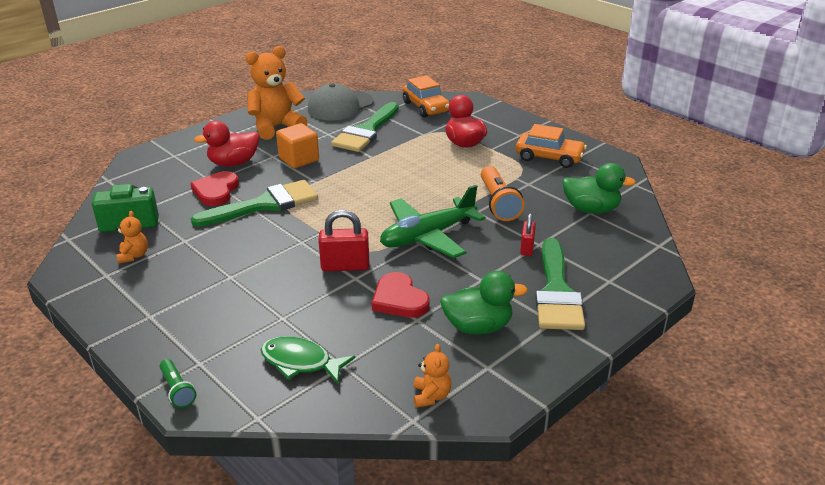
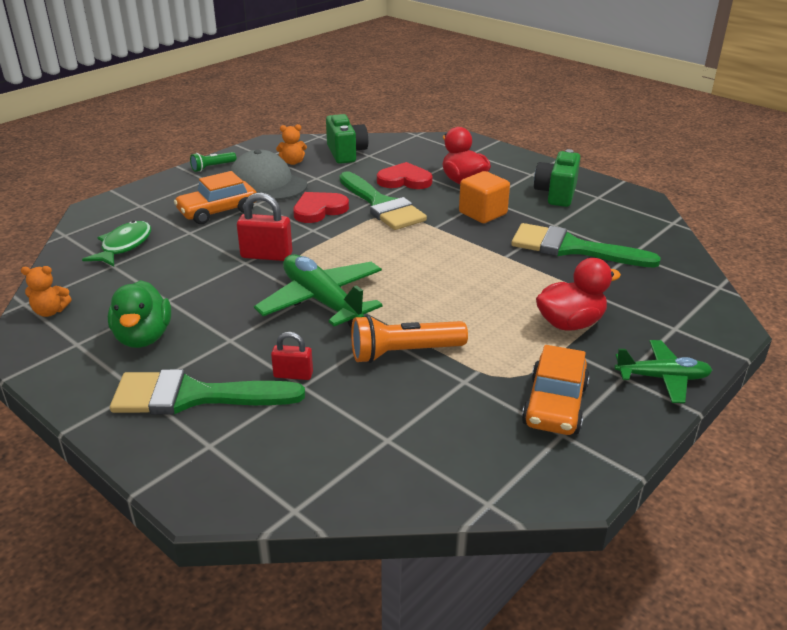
camera: 85 degrees right, 0 degrees up
green flashlight [159,359,196,408] -> green flashlight moved to [190,152,236,172]
orange teddy bear [245,46,308,140] -> green camera [534,149,581,207]
grey cap [308,83,374,121] -> grey cap moved to [230,150,307,200]
red padlock [318,210,369,271] -> red padlock turned 75 degrees counterclockwise [237,192,292,261]
red heart [372,272,430,318] -> red heart moved to [293,192,349,223]
orange car [403,75,450,117] -> orange car moved to [174,171,257,224]
green duck [562,163,636,214] -> none
none -> green plane [614,340,712,403]

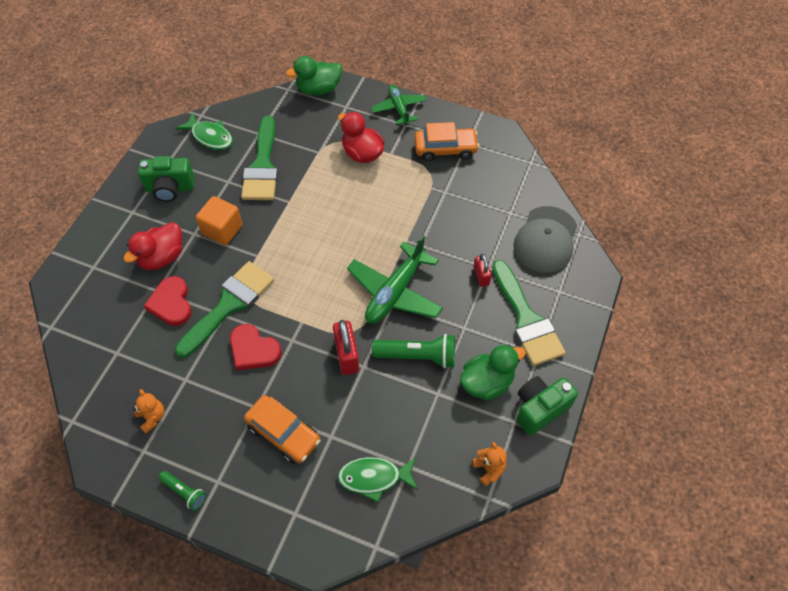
camera: 110 degrees left, 25 degrees up
grey cap [230,150,307,200] -> grey cap moved to [513,206,577,273]
green camera [326,114,368,164] -> green camera moved to [516,376,578,436]
orange flashlight [351,315,468,363] -> none
none -> green fish [176,113,233,150]
none -> green duck [286,56,342,95]
none -> green flashlight [372,334,455,368]

